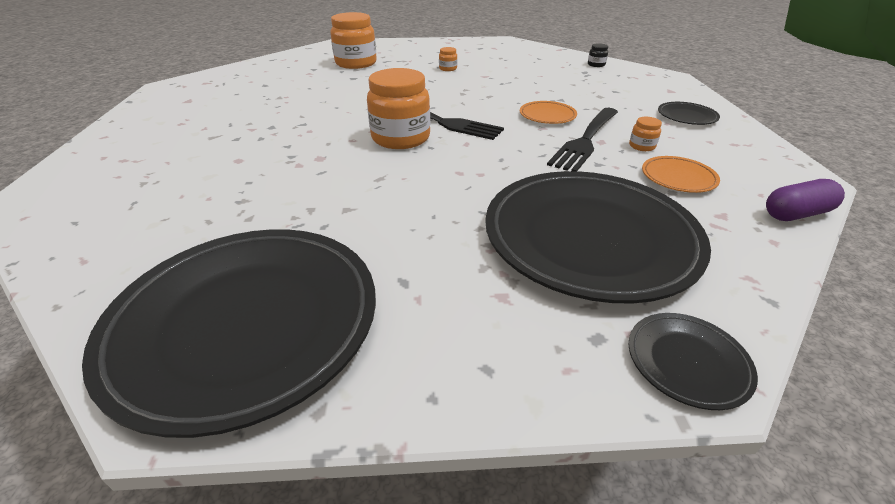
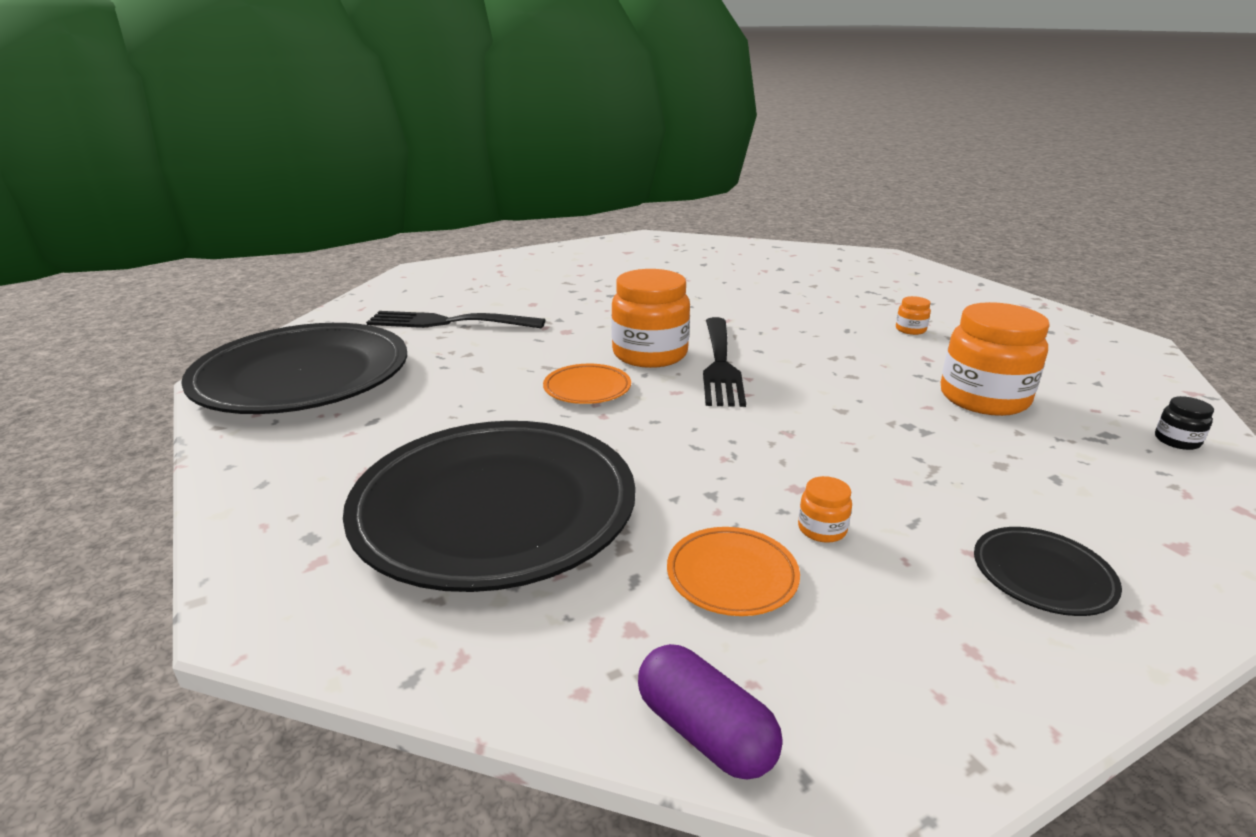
camera: 65 degrees right, 10 degrees down
orange jar [330,12,377,69] -> orange jar moved to [941,302,1050,416]
orange plate [520,101,577,124] -> orange plate moved to [543,364,631,404]
black fork [547,108,618,171] -> black fork moved to [366,311,545,328]
black plate [629,313,758,410] -> none

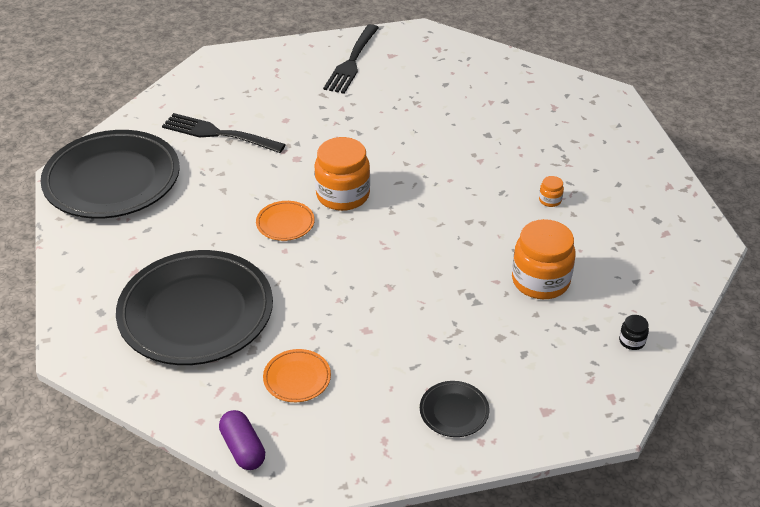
camera: 15 degrees right, 15 degrees up
black fork [703,317,746,407] -> black fork moved to [323,24,379,94]
orange jar [798,476,852,543] -> none

